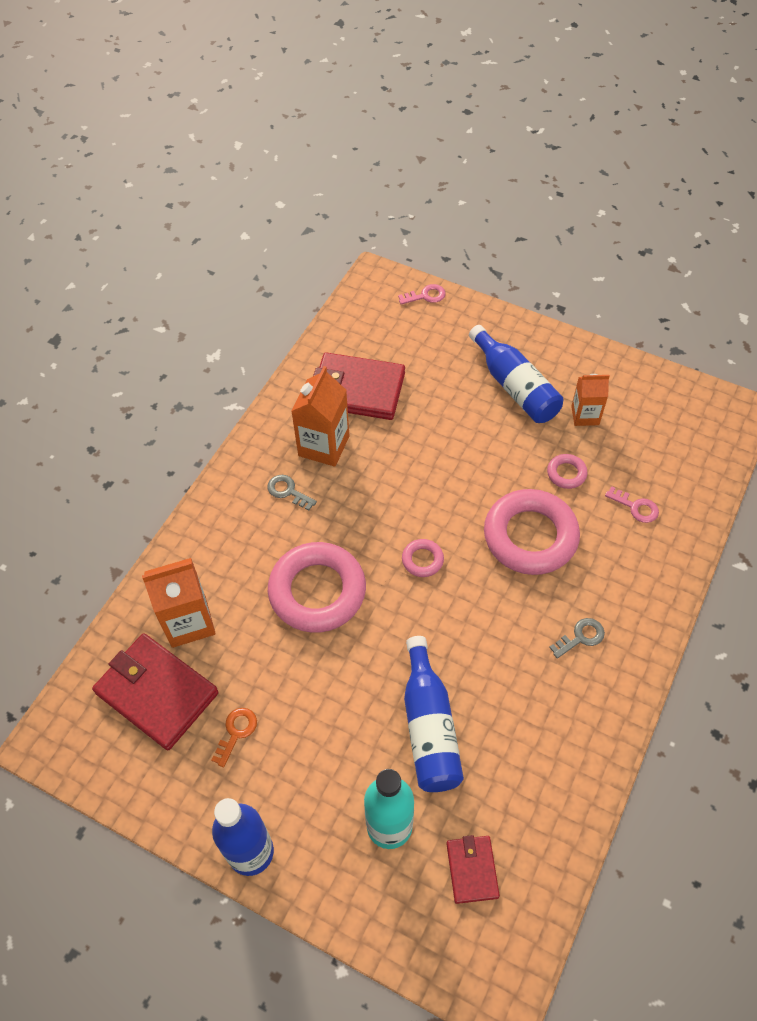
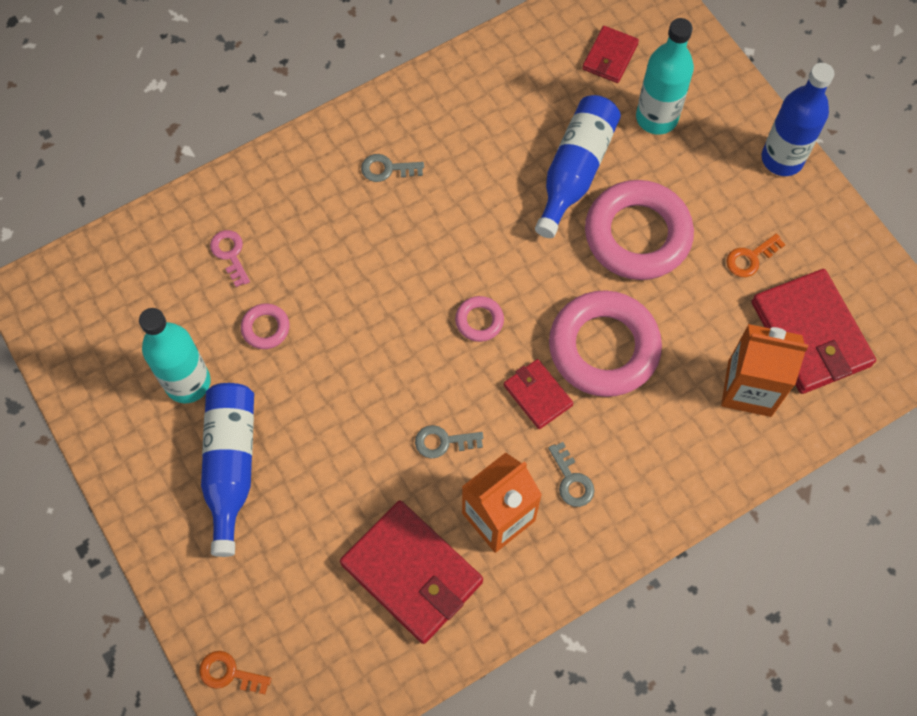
camera: 150 degrees left, 10 degrees up
pink key [398,284,446,304] -> orange key [199,651,272,694]
pink ring [484,489,580,575] -> pink ring moved to [585,180,694,280]
orange carton [571,374,610,426] -> turquoise bottle [139,308,211,403]
none -> grey key [415,425,484,459]
none -> red wallet [504,359,573,429]

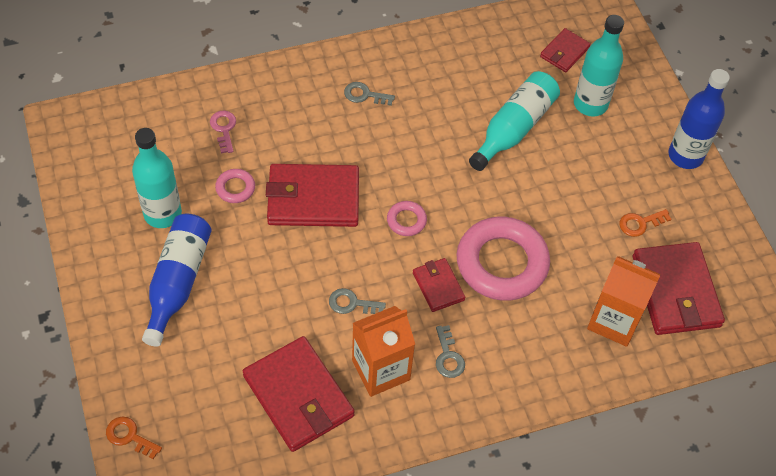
camera: 10 degrees right, 10 degrees down
blue bottle [535,95,621,238] -> turquoise bottle [469,71,560,171]
pink ring [585,180,694,280] -> none
none -> red wallet [266,164,359,227]

